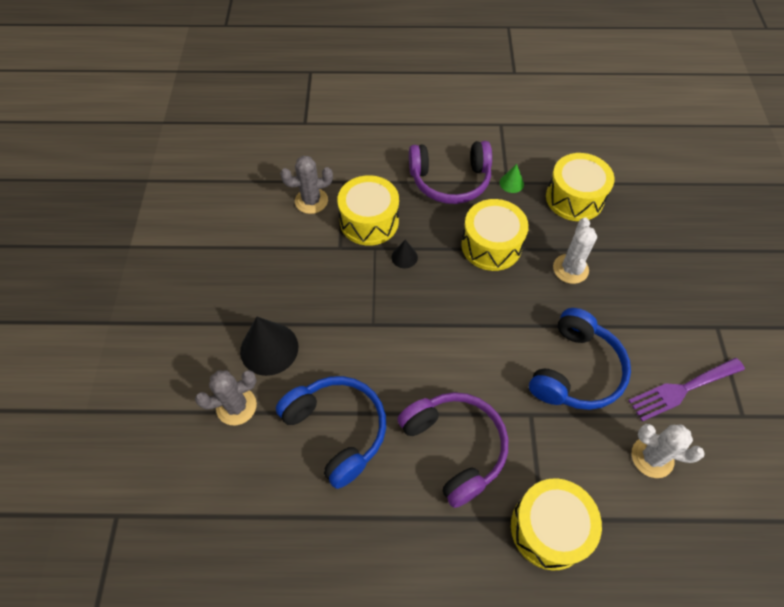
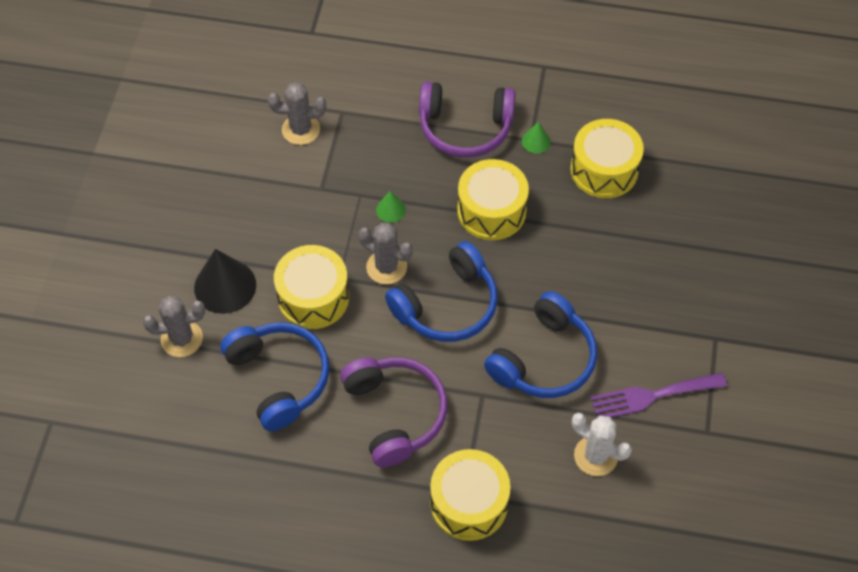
camera: 10 degrees right, 0 degrees up
yellow drum [337,175,399,246] -> yellow drum moved to [274,245,349,329]
black cone [391,240,418,268] -> green cone [376,191,406,223]
white cactus [553,218,597,284] -> none
none -> grey cactus [359,222,413,285]
none -> blue headphones [385,241,498,342]

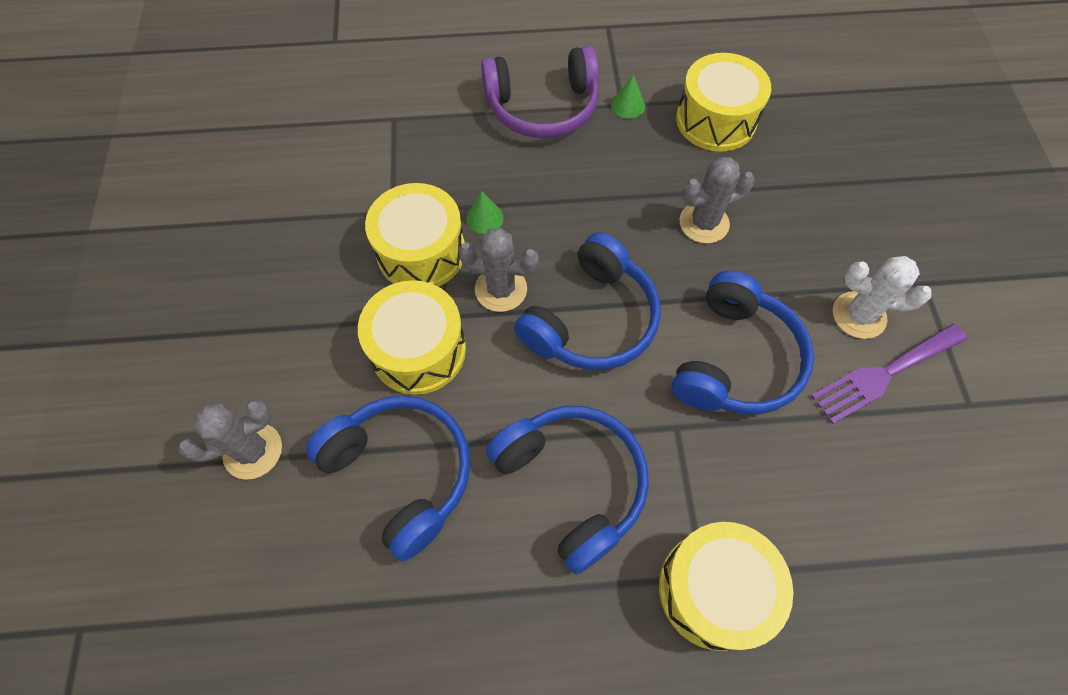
camera: 15 degrees left, 5 degrees up
black cone [194,249,256,314] -> none
grey cactus [268,82,326,145] -> grey cactus moved to [680,157,755,243]
purple headphones [340,357,447,467] -> blue headphones [486,406,649,575]
yellow drum [457,159,529,240] -> yellow drum moved to [365,183,465,287]
white cactus [572,413,632,476] -> white cactus moved to [833,256,931,339]

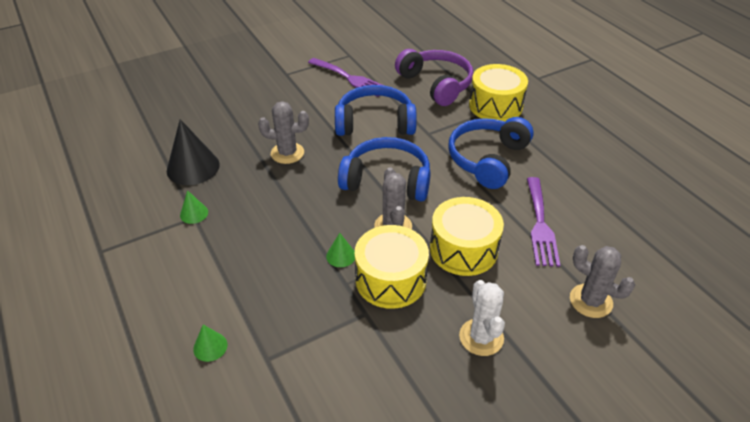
camera: 115 degrees left, 20 degrees down
blue headphones [306,395,471,562] -> purple fork [527,177,560,267]
purple headphones [481,46,599,138] -> purple headphones moved to [395,49,473,106]
yellow drum [676,53,771,152] -> black cone [167,119,220,185]
grey cactus [680,157,755,243] -> grey cactus turned 45 degrees counterclockwise [258,101,309,164]
white cactus [833,256,931,339] -> white cactus moved to [459,280,505,356]
none -> green cone [193,325,228,362]

